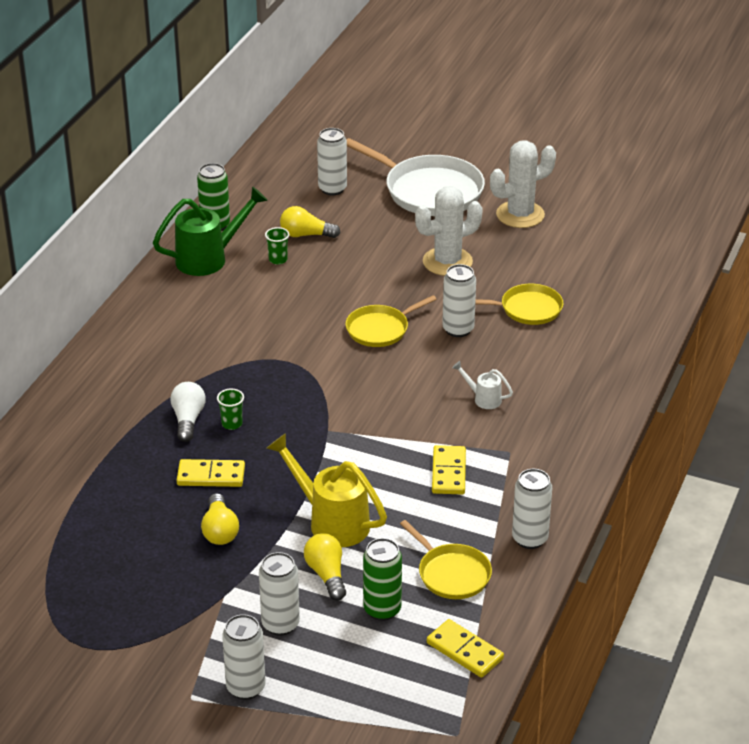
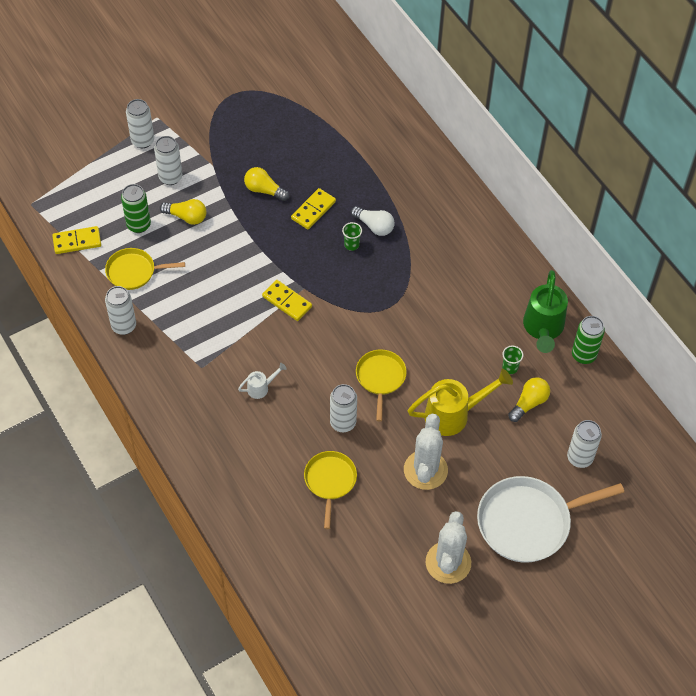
camera: 125 degrees right, 20 degrees up
yellow watering can [267,433,387,547] -> yellow watering can moved to [408,369,513,436]
yellow domino [432,445,466,494] -> yellow domino moved to [262,280,312,321]
yellow pan [475,284,563,325] -> yellow pan turned 150 degrees clockwise [304,451,357,529]

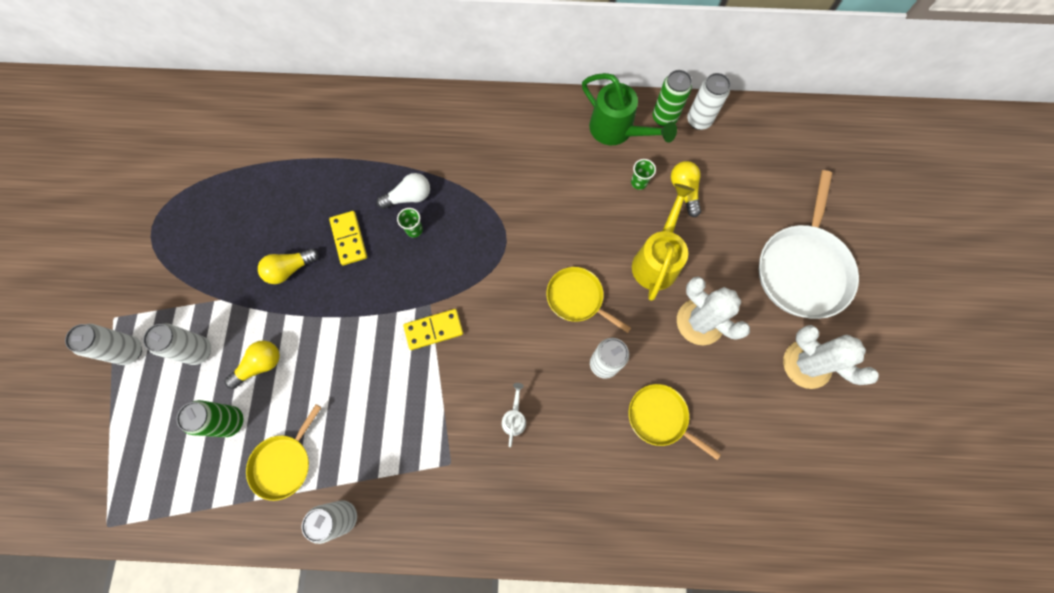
camera: 55 degrees left, 15 degrees up
yellow domino [52,226,101,254] -> none
white can [567,420,602,468] -> white can moved to [687,73,730,130]

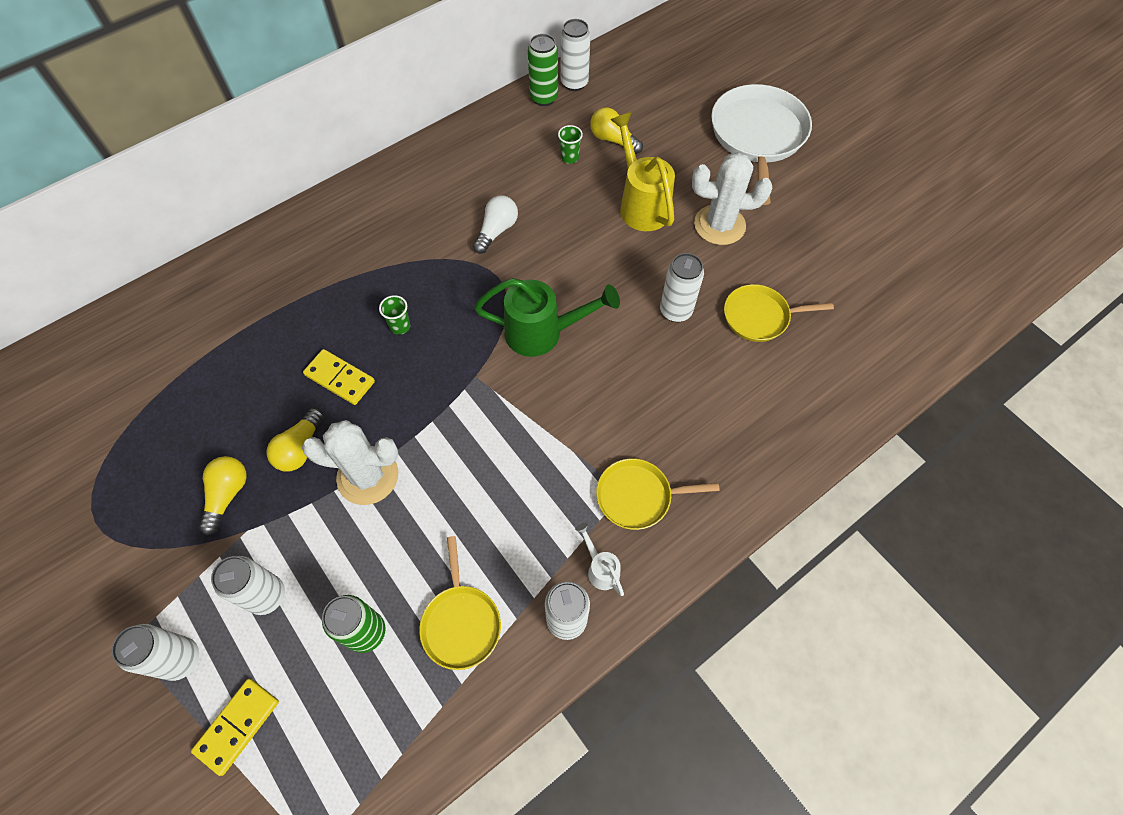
camera: 40 degrees left, 10 degrees down
yellow light bulb [224,341,280,389] -> yellow light bulb moved to [199,456,247,535]
white light bulb [377,173,430,209] -> white light bulb moved to [473,195,518,254]
yellow domino [403,309,463,350] -> yellow domino moved to [191,679,279,776]
white watering can [502,383,526,447] -> white watering can moved to [575,523,624,596]
yellow pan [546,267,631,333] -> yellow pan moved to [596,458,720,530]
green watering can [582,73,677,145] -> green watering can moved to [474,278,620,357]
white pan [759,170,859,319] -> white pan turned 150 degrees counterclockwise [711,84,812,205]
white cactus [783,325,879,389] -> white cactus moved to [302,420,398,505]

